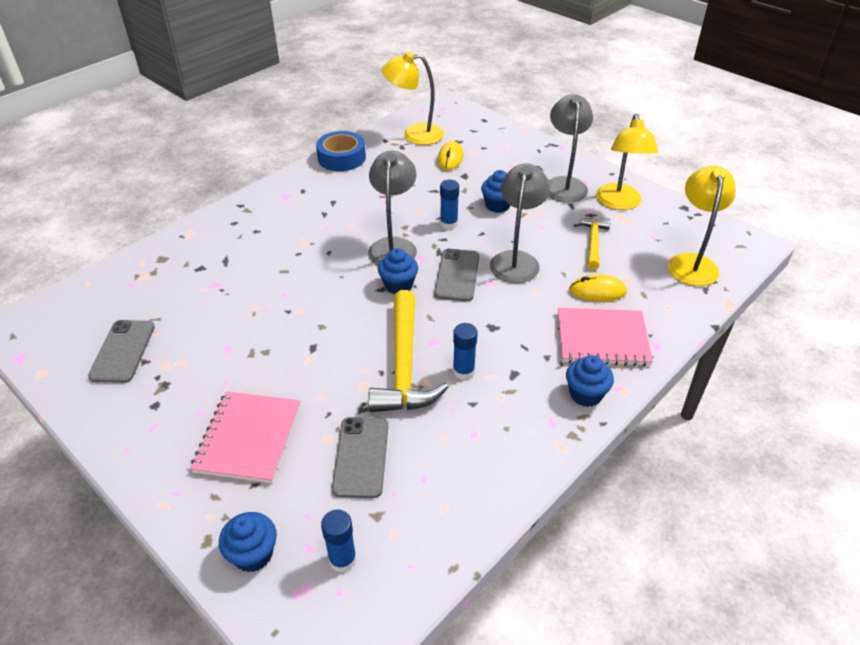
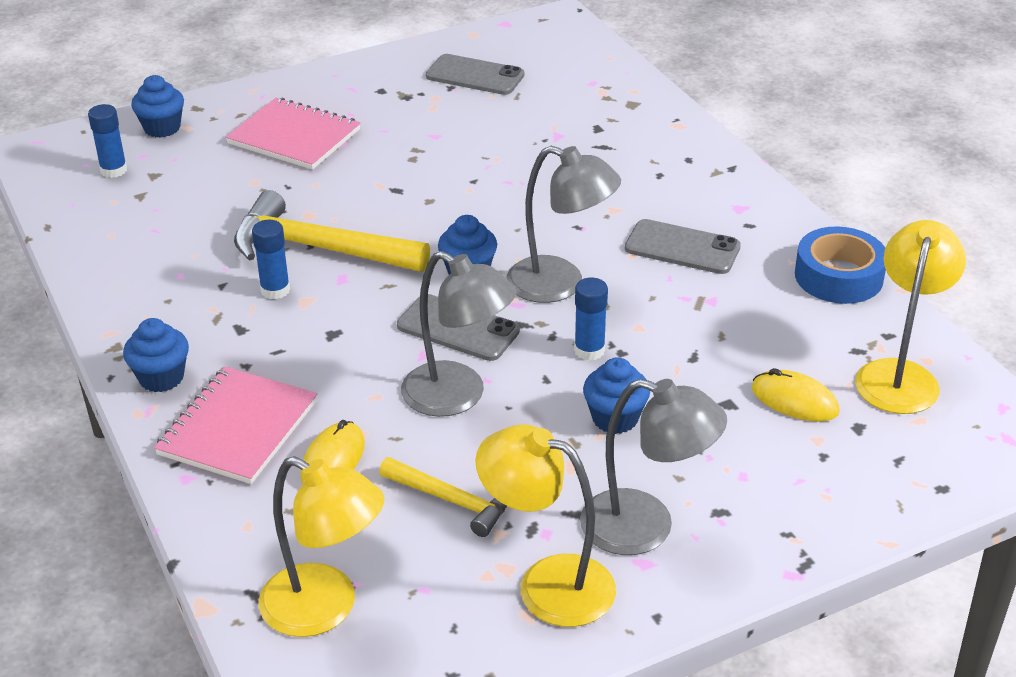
camera: 110 degrees right, 5 degrees down
grey phone [332,417,388,498] -> grey phone moved to [625,219,741,274]

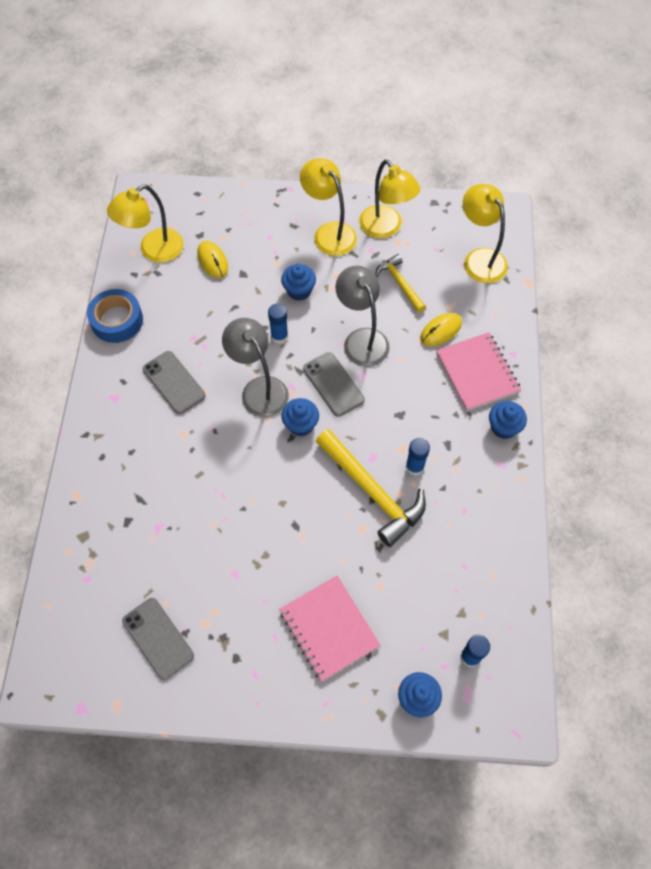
camera: 150 degrees left, 25 degrees up
pink notebook [154,367,317,484] -> pink notebook turned 75 degrees counterclockwise [436,332,521,411]
grey lamp [580,379,727,555] -> yellow lamp [300,158,357,256]

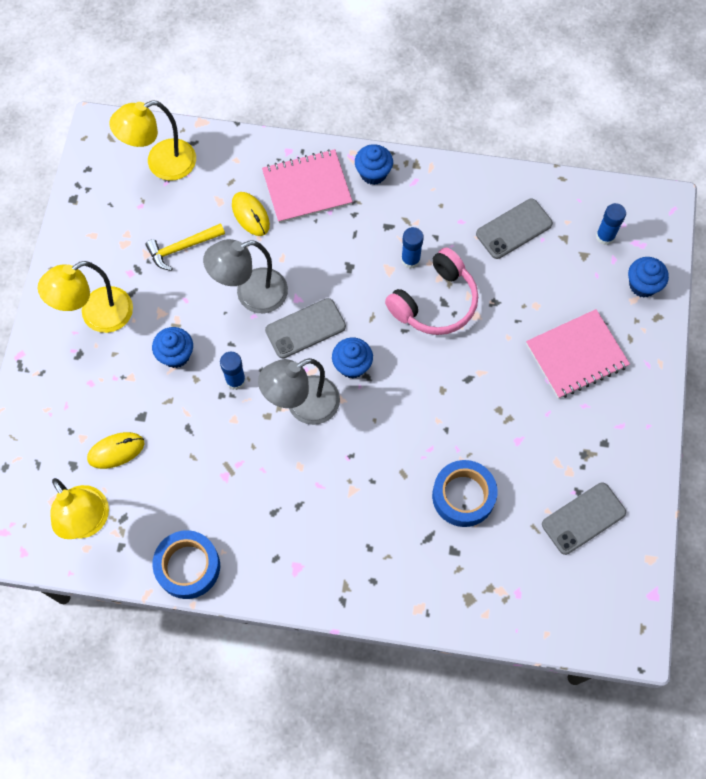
camera: 85 degrees left, 5 degrees up
grey phone [143,351,206,414] -> grey phone moved to [476,199,553,259]
yellow hammer [315,429,426,547] -> pink headphones [385,248,478,335]
yellow lamp [359,160,420,238] -> none
none -> blue tape [432,460,497,527]

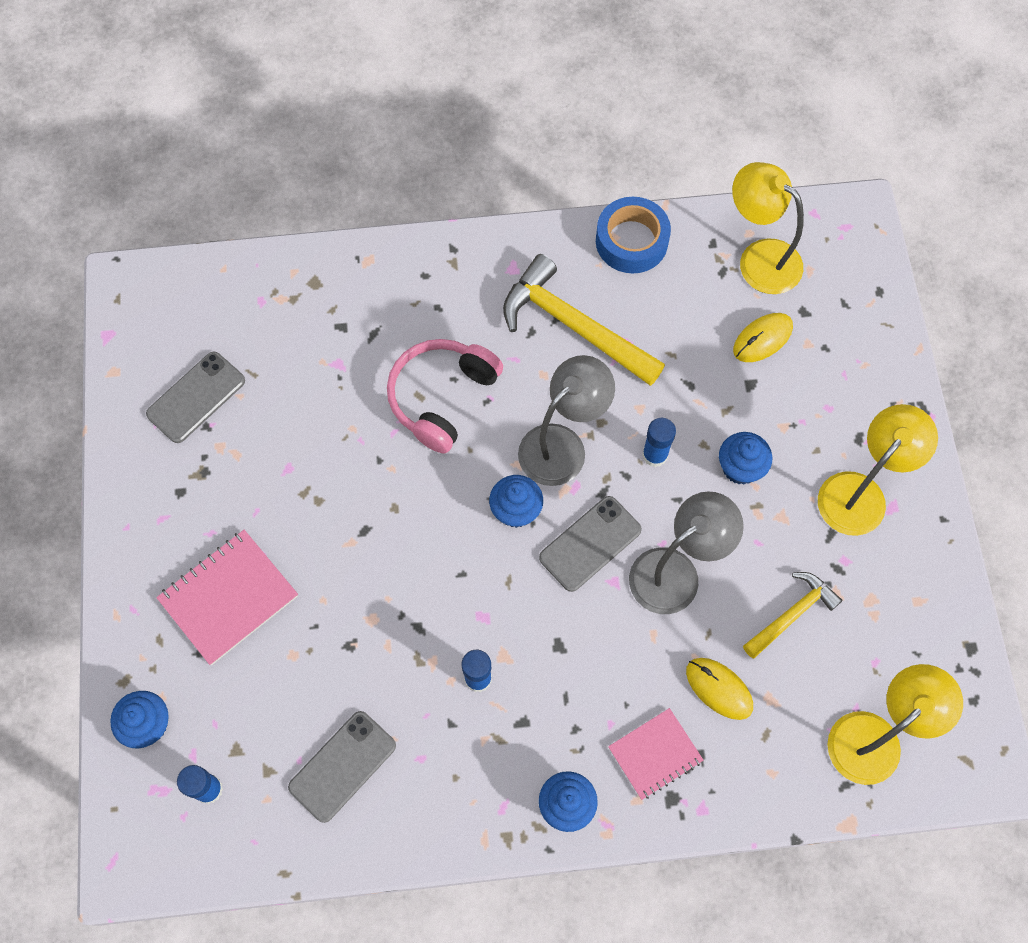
camera: 165 degrees right, 0 degrees up
pink notebook [262,149,353,223] -> pink notebook [608,708,704,800], size x0.65
pink headphones [385,248,478,335] -> pink headphones moved to [387,339,503,453]
blue tape [432,460,497,527] -> none
none -> yellow hammer [503,254,665,386]

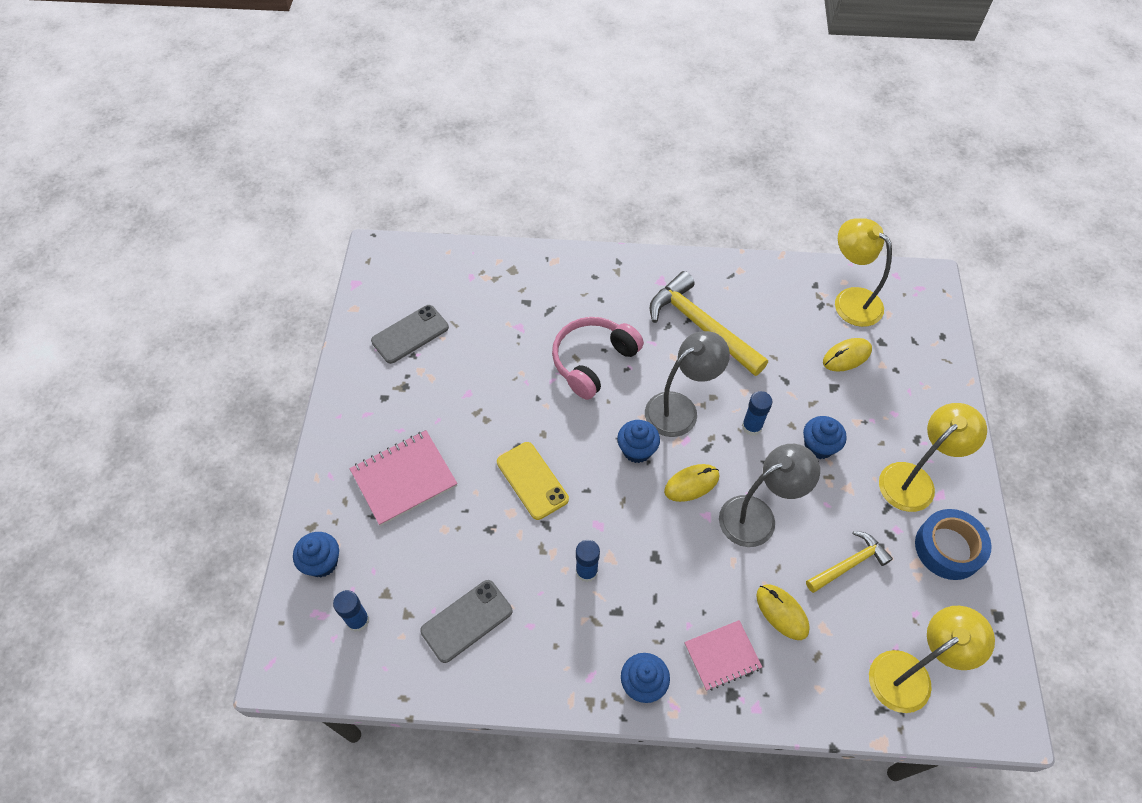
camera: 10 degrees right, 10 degrees down
grey phone [539,496,642,592] -> yellow mouse [664,464,719,502]
blue tape [596,197,671,273] -> blue tape moved to [915,509,991,580]
none -> yellow phone [497,442,569,520]

